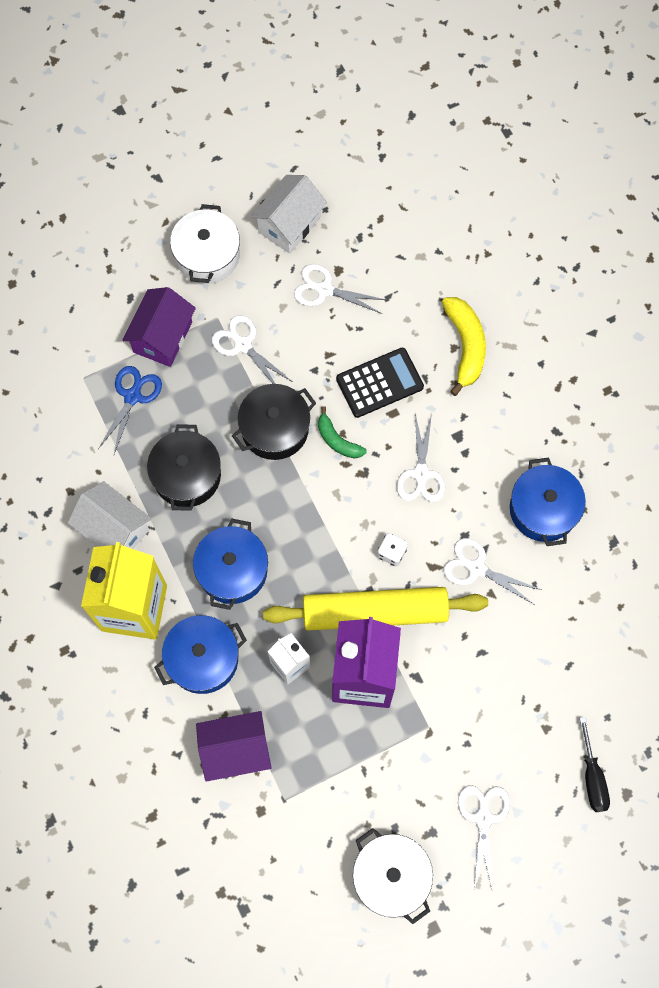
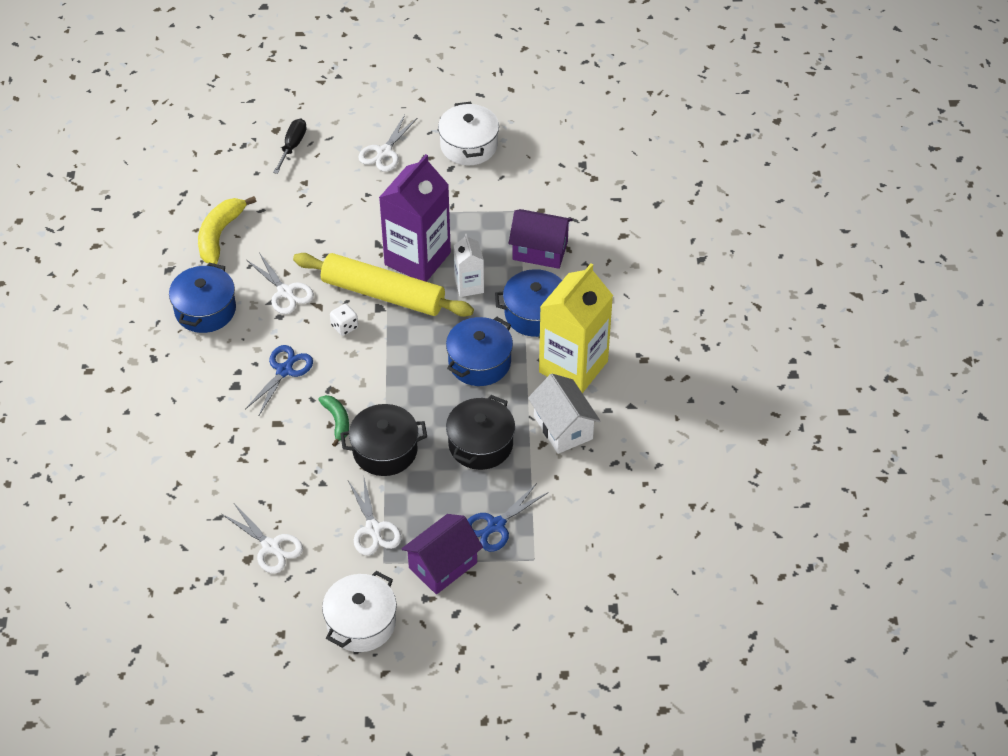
camera: 155 degrees left, 20 degrees down
white house [251,175,327,254] -> none
black calculator [336,348,424,418] -> none
white scissors [397,413,445,502] -> blue scissors [245,345,313,415]
yellow banana [442,297,486,396] -> yellow banana moved to [198,196,256,264]

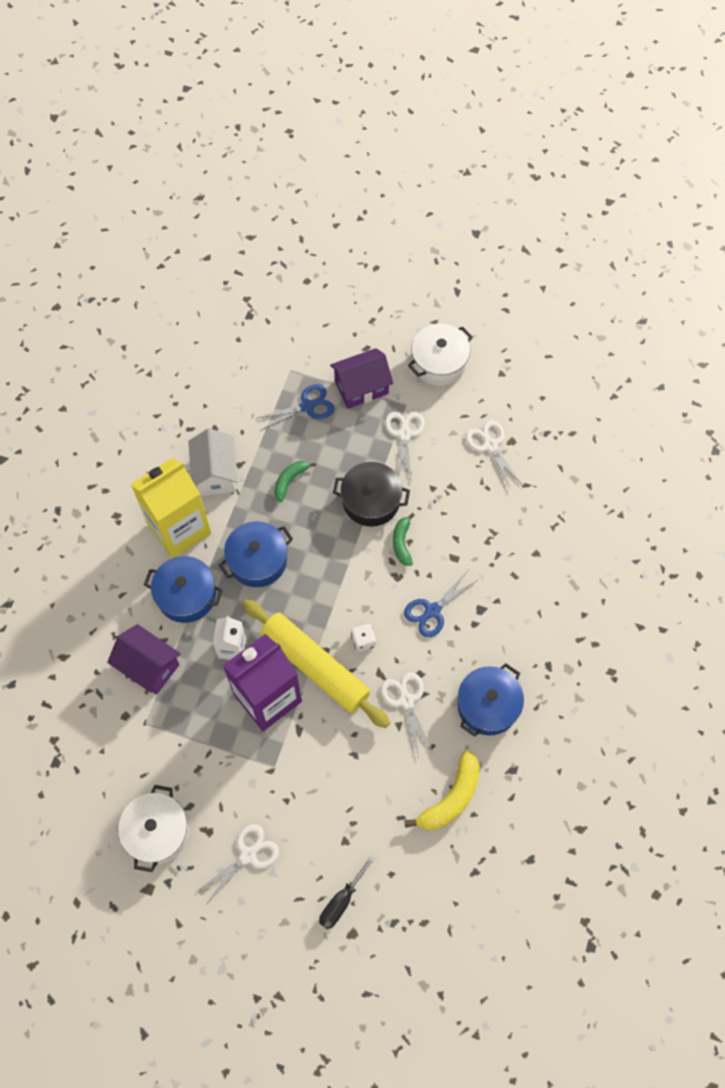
camera: 160 degrees left, 15 degrees up
black pot [446,395,515,470] -> green banana [274,461,316,502]

